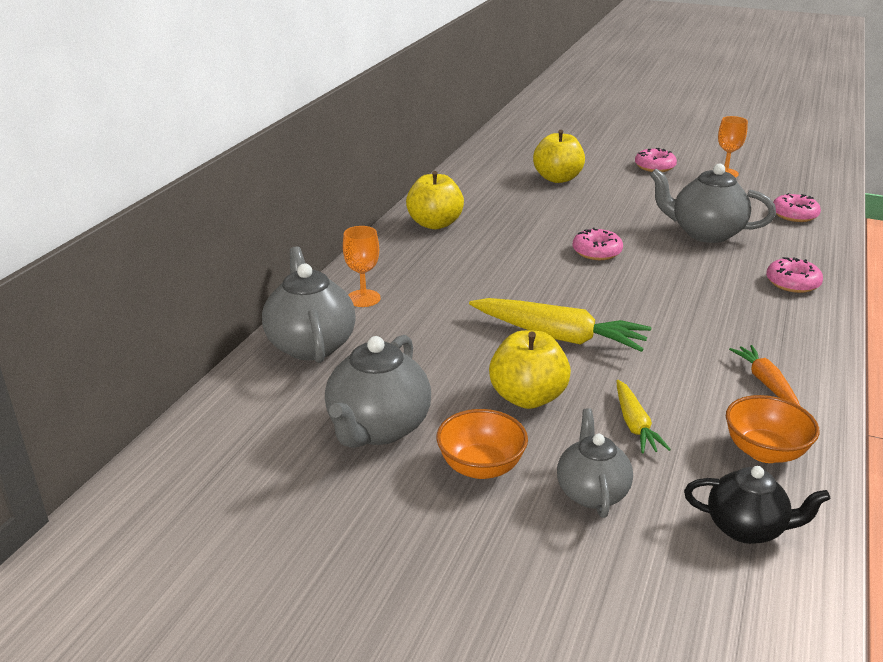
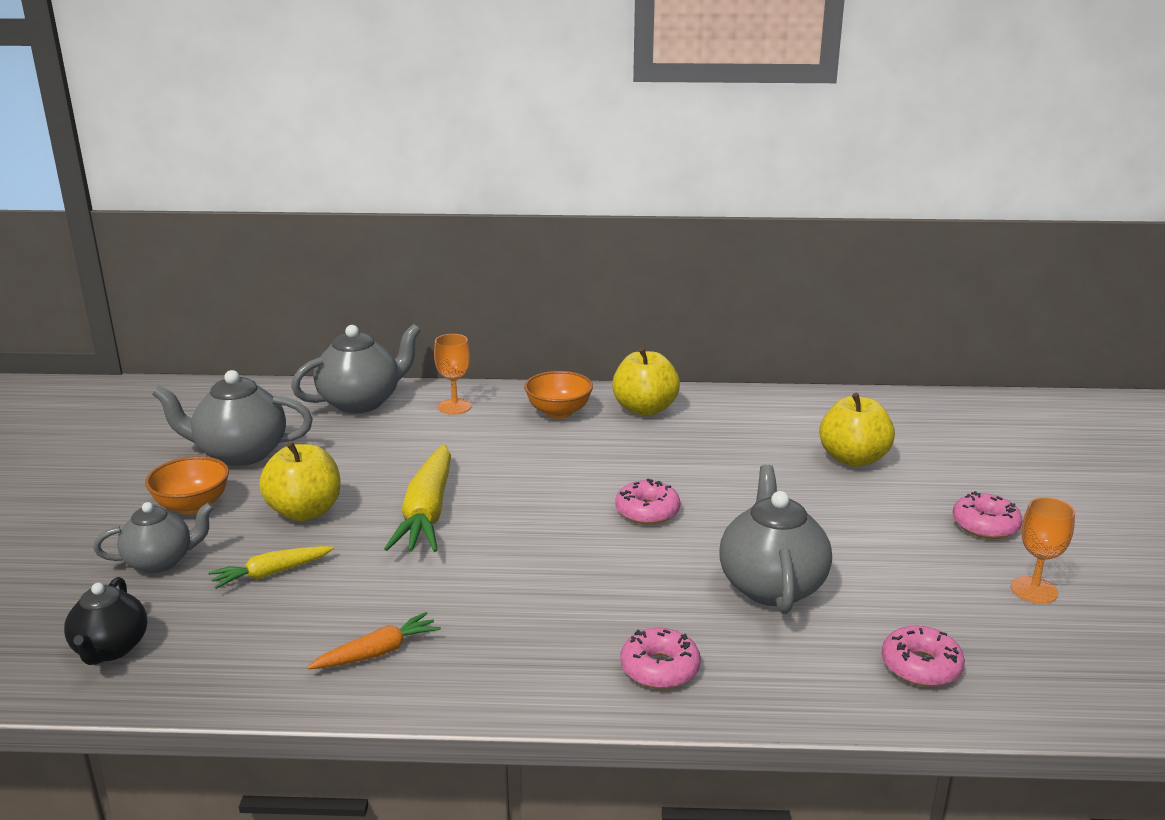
camera: 70 degrees right, 5 degrees down
orange bowl [726,395,820,463] -> orange bowl moved to [524,371,593,419]

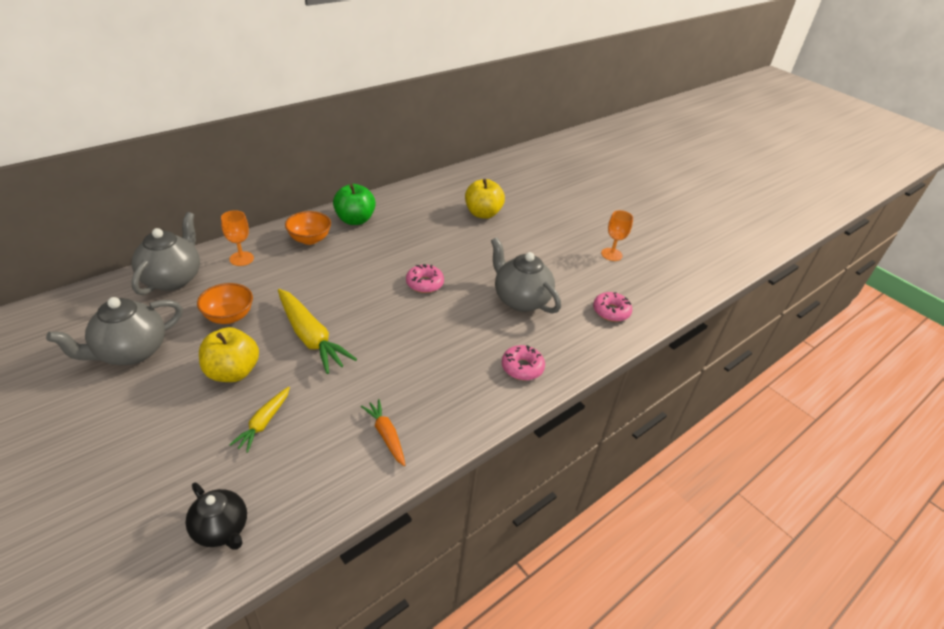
camera: 45 degrees left, 15 degrees up
grey teapot [93,502,214,573] -> none
orange bowl [145,456,229,514] -> orange bowl moved to [197,283,253,324]
orange carrot [307,612,441,669] -> orange carrot turned 45 degrees counterclockwise [361,399,405,466]
yellow apple [612,348,680,416] -> green apple [333,184,376,225]
pink donut [953,491,1023,539] -> none

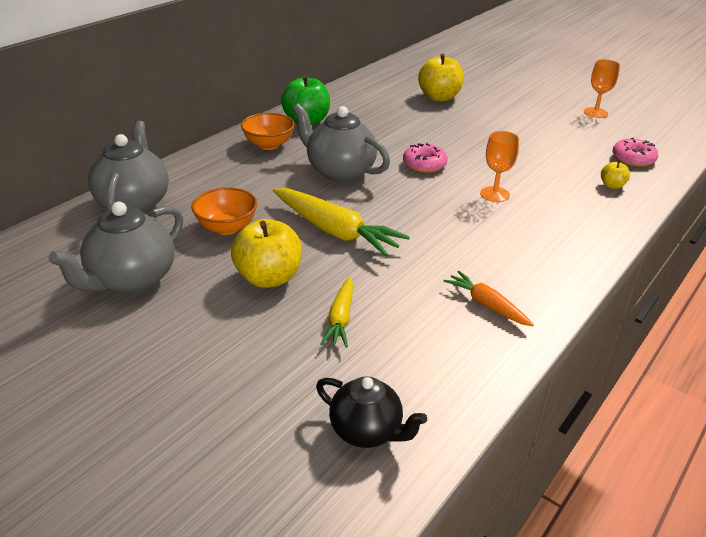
camera: 10 degrees left, 5 degrees down
orange goblet [221,210,254,266] -> orange goblet moved to [480,131,519,202]
grey teapot [491,237,561,314] -> grey teapot moved to [292,103,390,182]
pink donut [502,345,545,380] -> none
none -> yellow apple [601,160,630,189]

